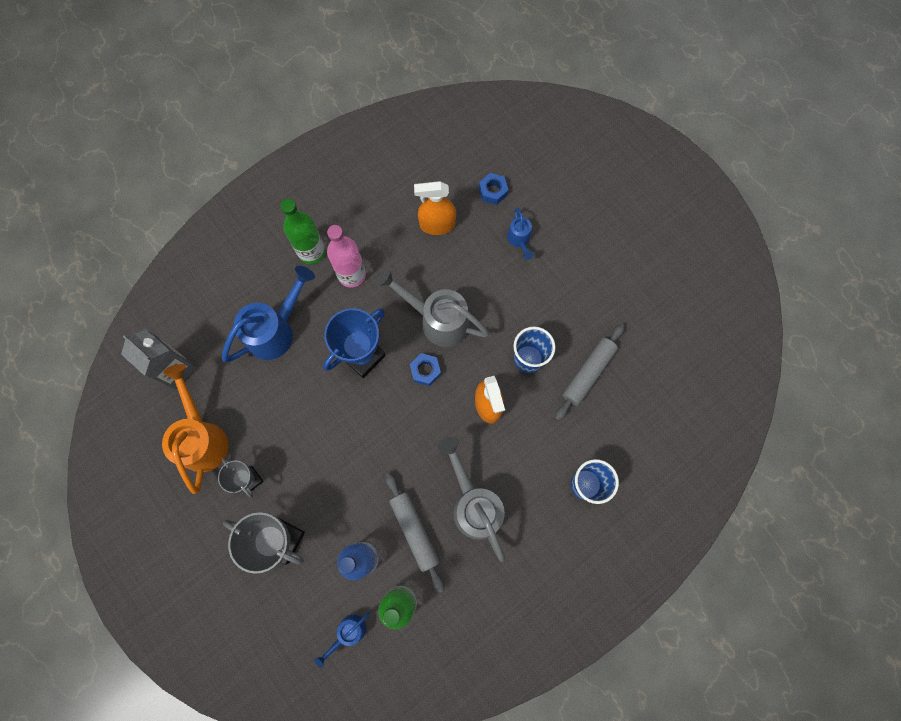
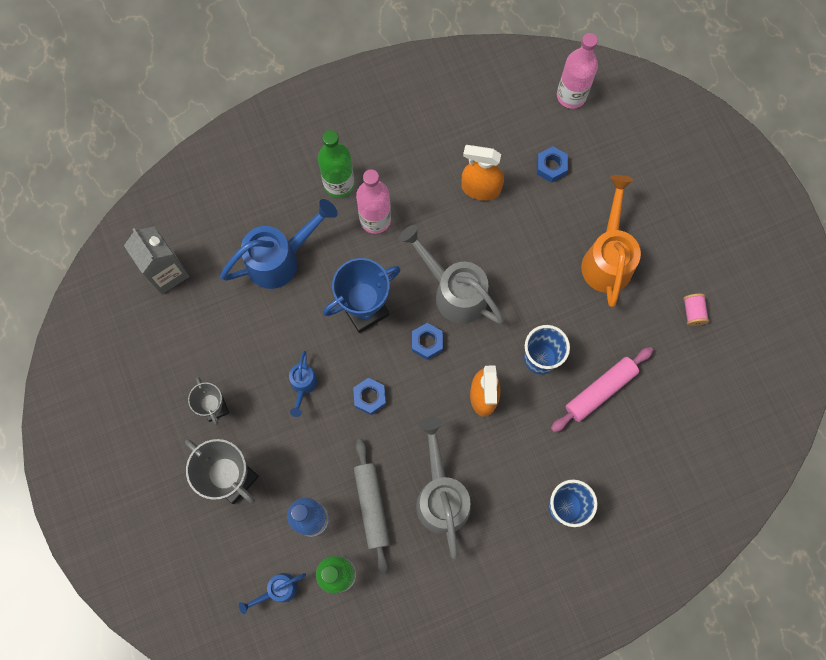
camera: 15 degrees right, 0 degrees up
orange watering can [162,364,229,494] -> orange watering can moved to [581,175,641,307]
blue watering can [507,208,533,260] -> blue watering can moved to [289,351,317,417]
grey rolling pin [555,324,625,421] -> pink rolling pin [551,347,653,432]
none -> blue nut [353,378,386,415]
none -> pink bottle [557,33,598,109]
none -> pink spool [683,294,709,326]

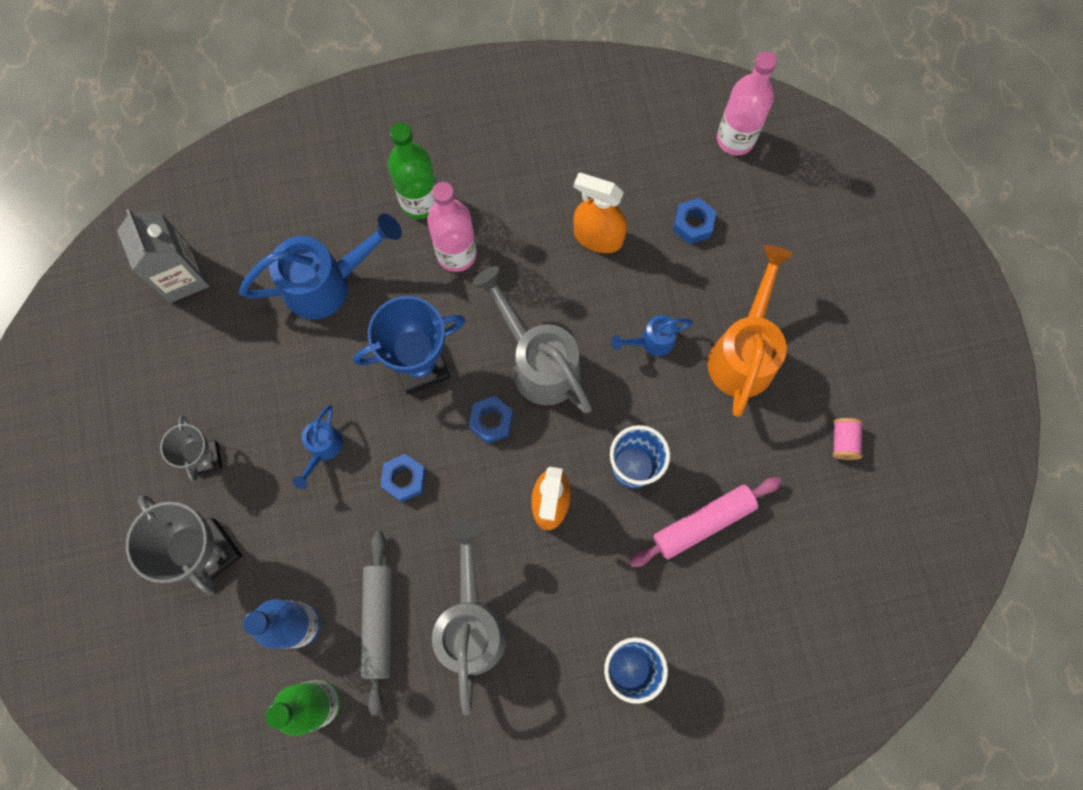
camera: 10 degrees right, 0 degrees up
blue watering can [239,573,306,614] -> blue watering can moved to [611,315,693,356]

